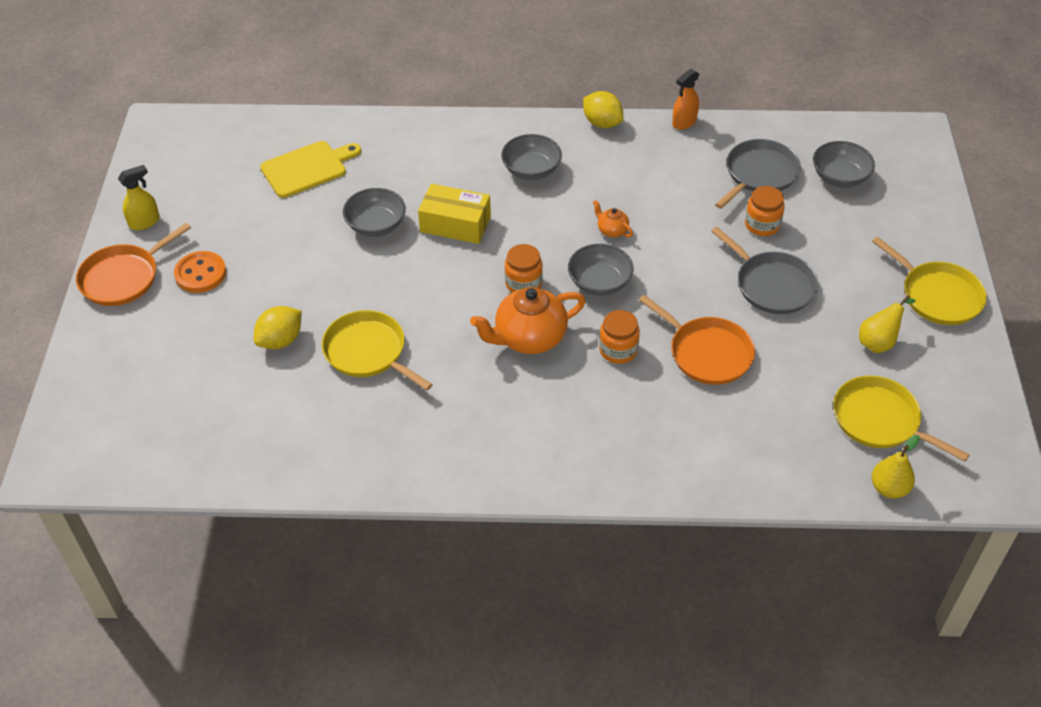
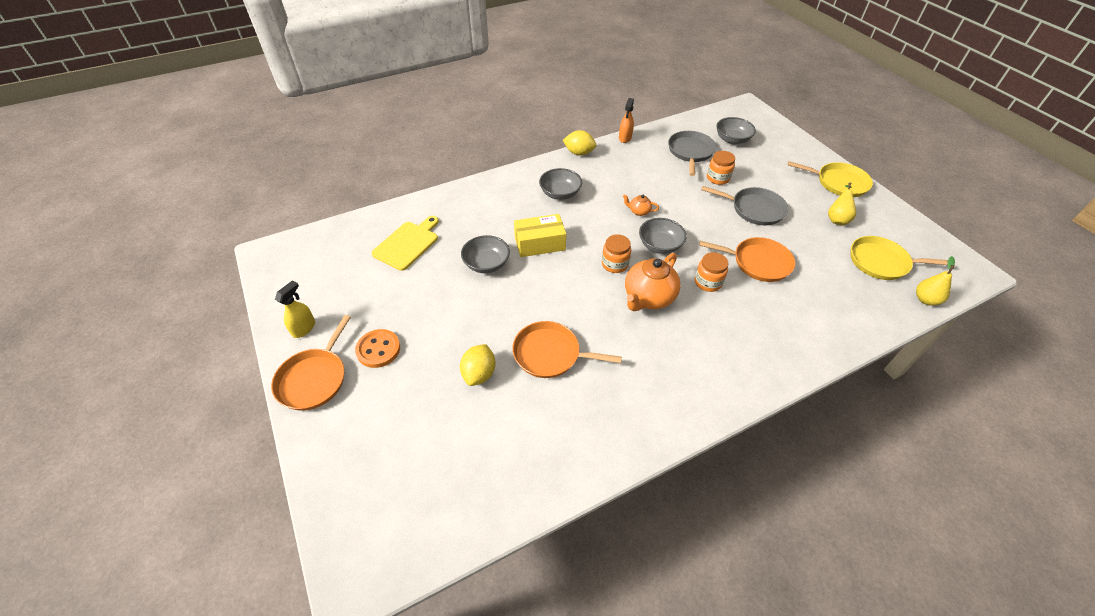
camera: 30 degrees left, 0 degrees up
yellow pan [322,310,433,390] -> orange pan [512,321,622,378]

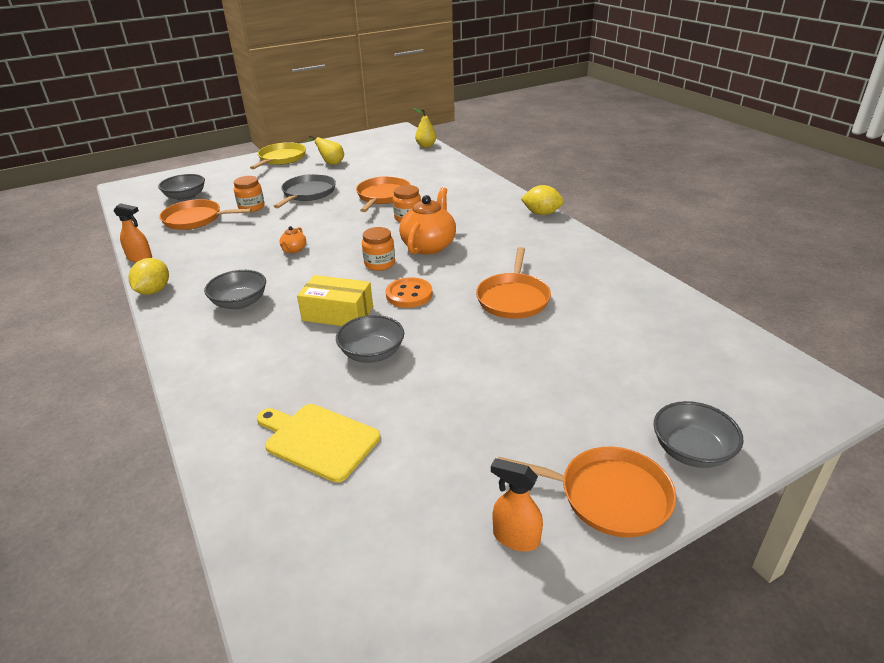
camera: 90 degrees left, 15 degrees down
yellow spray bottle [275,280,315,338] -> orange spray bottle [491,458,543,552]
orange button [355,329,400,368] -> orange button moved to [386,277,432,308]
yellow lemon [460,344,495,386] -> yellow lemon moved to [521,185,564,215]
yellow box [514,214,566,257] -> yellow box turned 60 degrees counterclockwise [297,275,373,326]
orange teapot [625,253,681,311] -> orange teapot turned 105 degrees counterclockwise [399,187,456,255]
grey bowl [639,218,686,254] -> grey bowl moved to [653,401,743,468]
grey pan [668,131,716,176] -> orange pan [159,199,252,230]
yellow pan [850,236,948,280] -> none

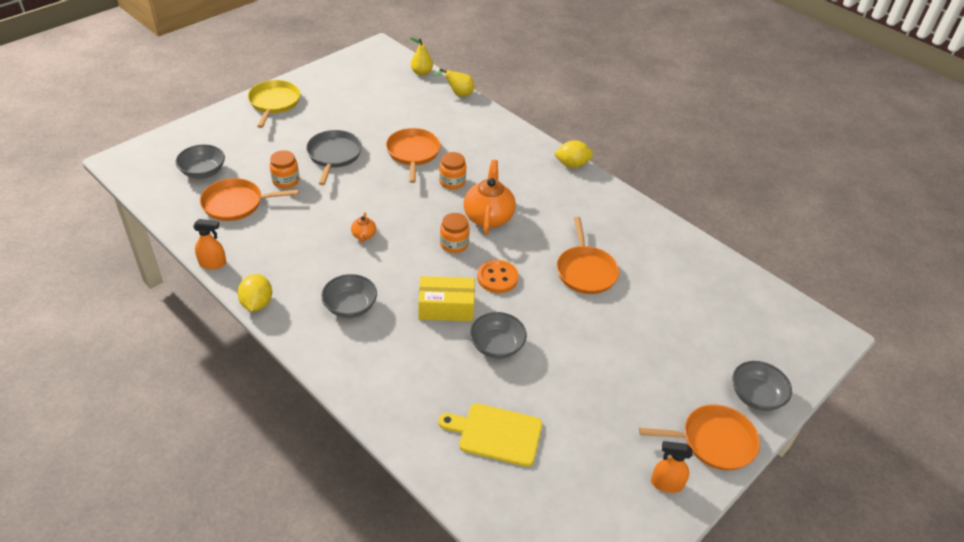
camera: 20 degrees left, 10 degrees up
yellow pear [305,135,344,165] -> yellow pear moved to [433,68,474,97]

